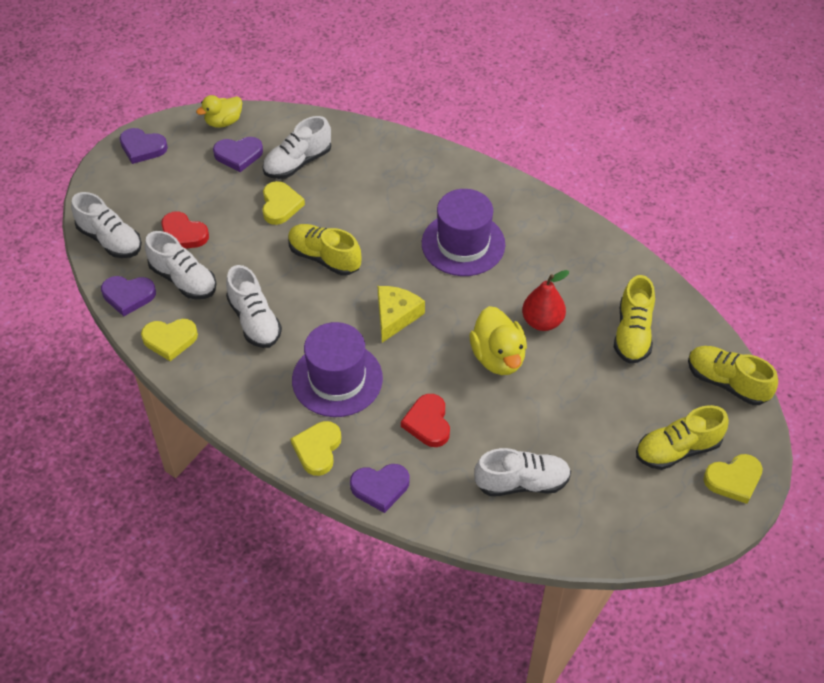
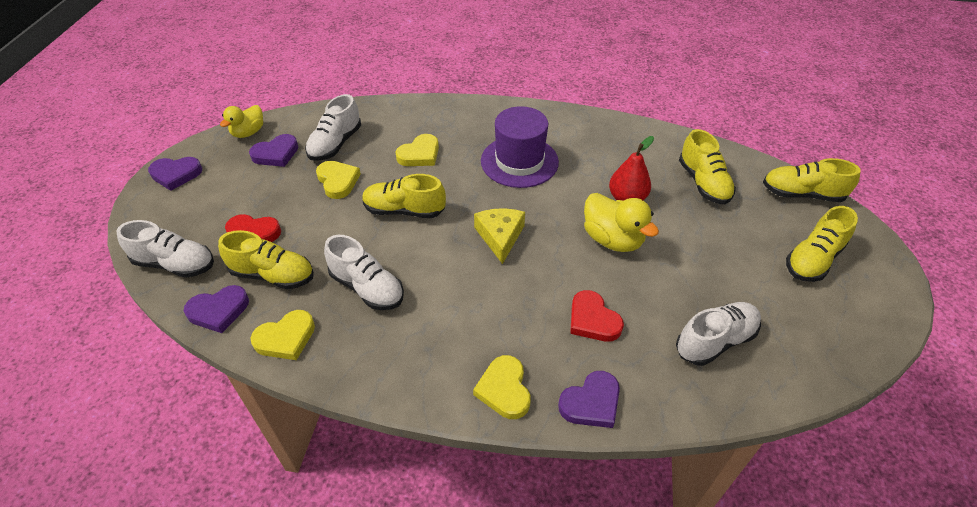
camera: 25 degrees left, 5 degrees down
white shoe [145,231,217,299] -> yellow shoe [218,230,314,289]
purple hat [292,322,383,417] -> none
yellow heart [703,454,763,504] -> yellow heart moved to [395,134,439,166]

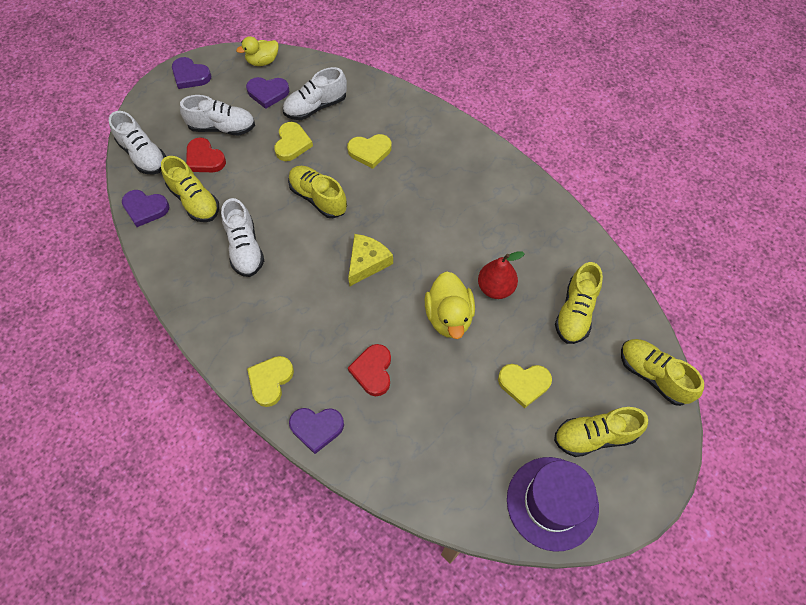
camera: 35 degrees right, 15 degrees up
yellow heart [250,310,315,360] -> yellow heart moved to [498,364,552,408]
purple hat [481,106,559,188] -> purple hat moved to [507,457,599,552]
white shoe [676,302,761,366] -> white shoe moved to [180,95,255,135]

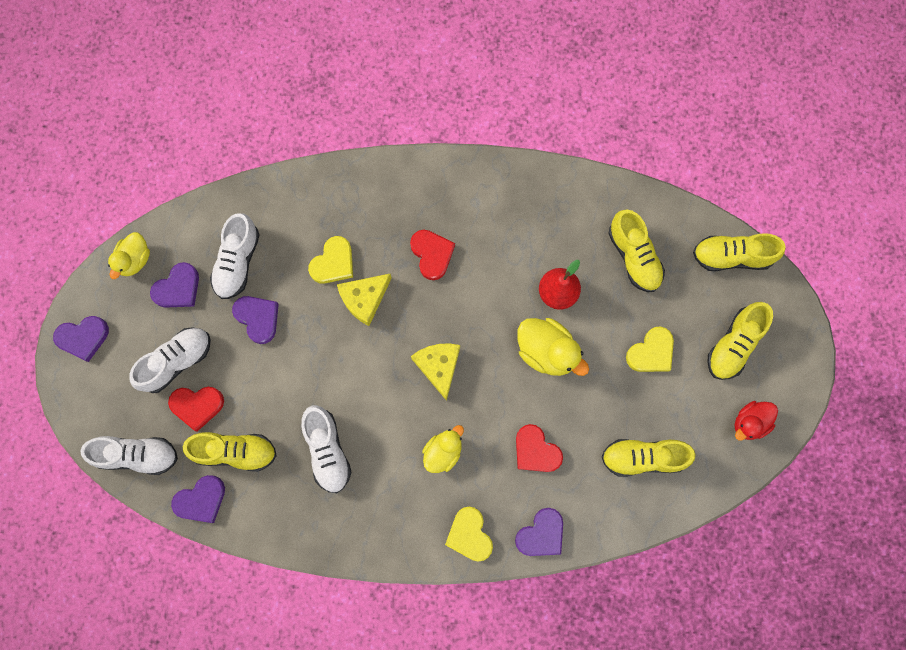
camera: 45 degrees left, 15 degrees up
white shoe [221,198,264,277] -> white shoe turned 45 degrees clockwise [301,405,352,493]
yellow heart [274,122,313,161] -> purple heart [232,296,279,344]
yellow shoe [288,166,347,218] -> yellow shoe moved to [602,439,696,477]
purple hat [507,457,599,552] -> red duck [735,401,778,440]
none -> yellow cheese [337,274,392,326]
none -> red heart [410,230,455,280]
none -> yellow duck [422,425,464,473]

